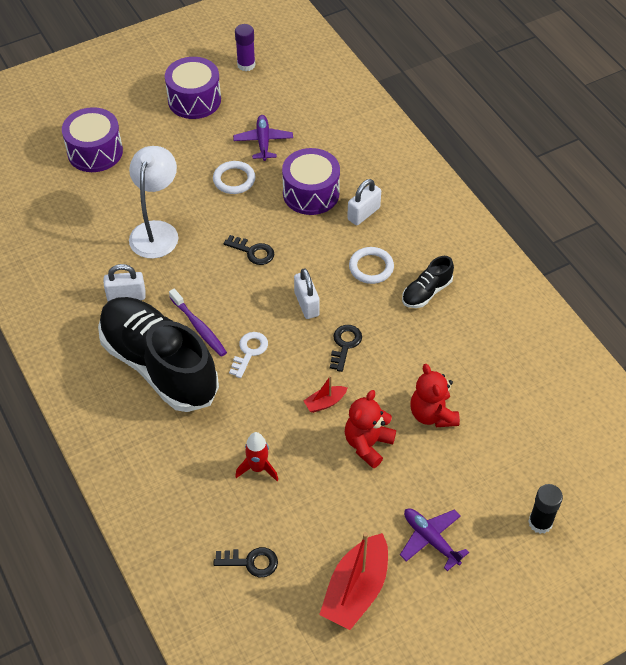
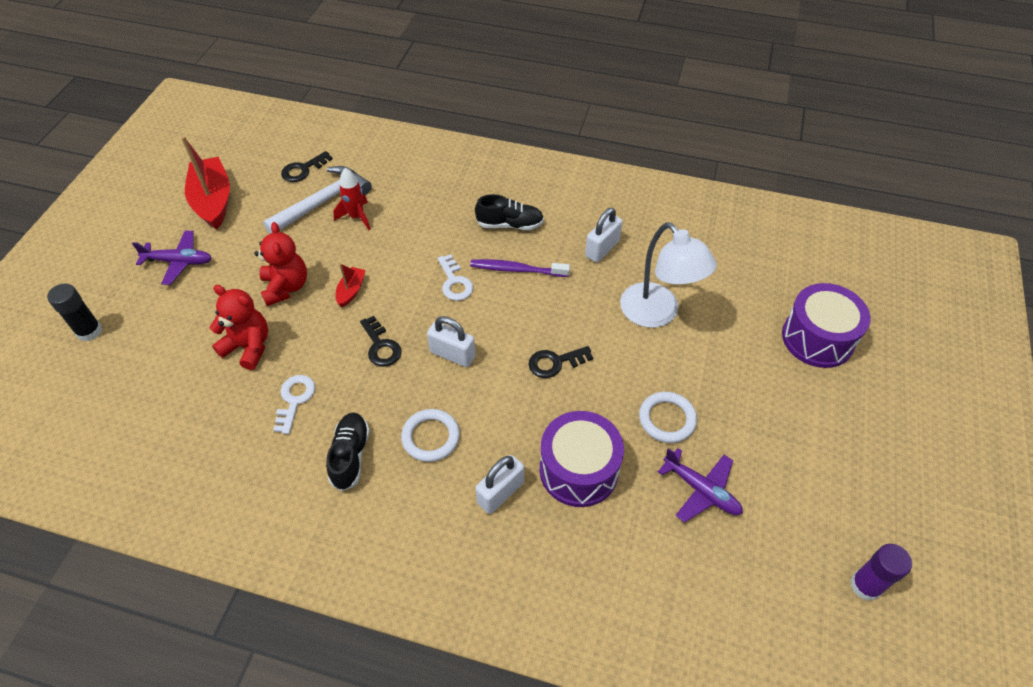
camera: 135 degrees right, 0 degrees up
black shoe [98,297,219,412] -> black shoe [475,194,544,230], size x0.43
purple drum [165,57,221,119] -> none
white padlock [347,179,381,225] -> white padlock turned 45 degrees clockwise [476,455,524,514]
none -> white hammer [263,166,372,234]
none -> white key [273,375,315,434]

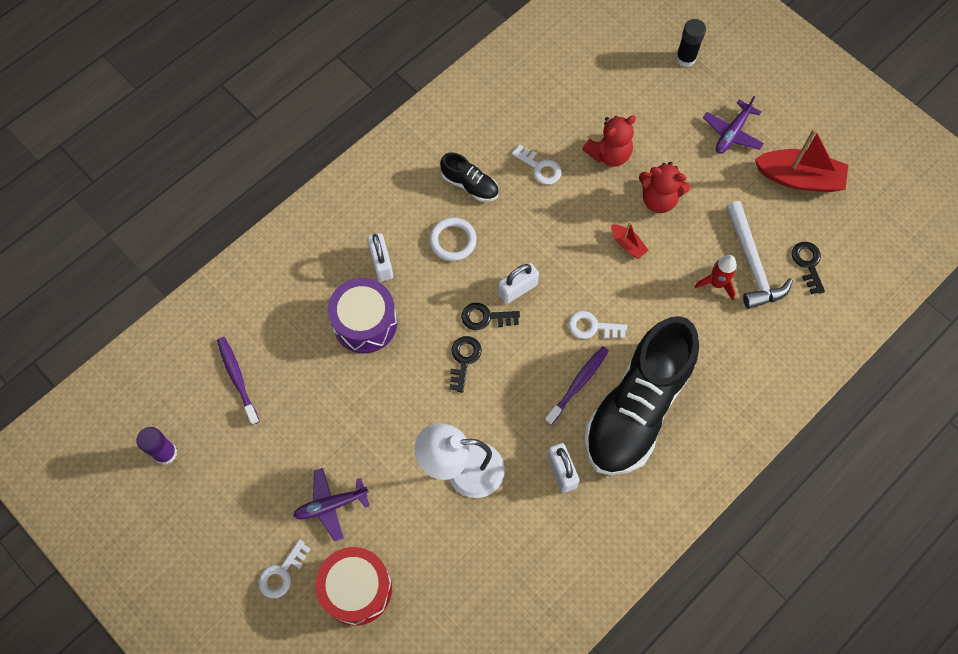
camera: 120 degrees right, 15 degrees up
black key [360,316,402,367] -> black key moved to [461,303,520,330]
black shoe [475,194,544,230] -> black shoe [584,316,699,475], size x2.34
white ring [639,392,697,443] -> none
purple plane [658,448,743,523] -> purple plane moved to [293,468,370,541]
purple drum [782,283,871,368] -> red drum [315,547,392,626]
none -> purple toothbrush [217,337,259,425]
none -> white key [258,539,311,598]

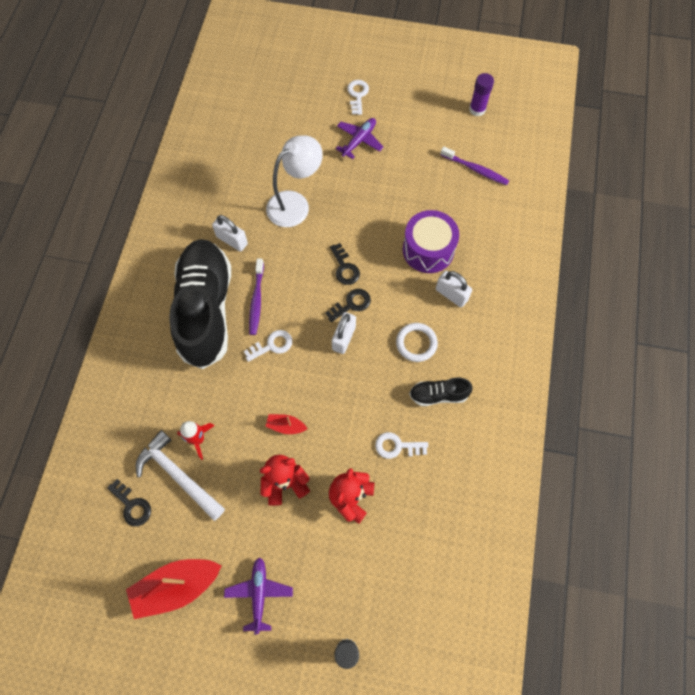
camera: 145 degrees right, 0 degrees up
red drum [315,547,392,626] -> none

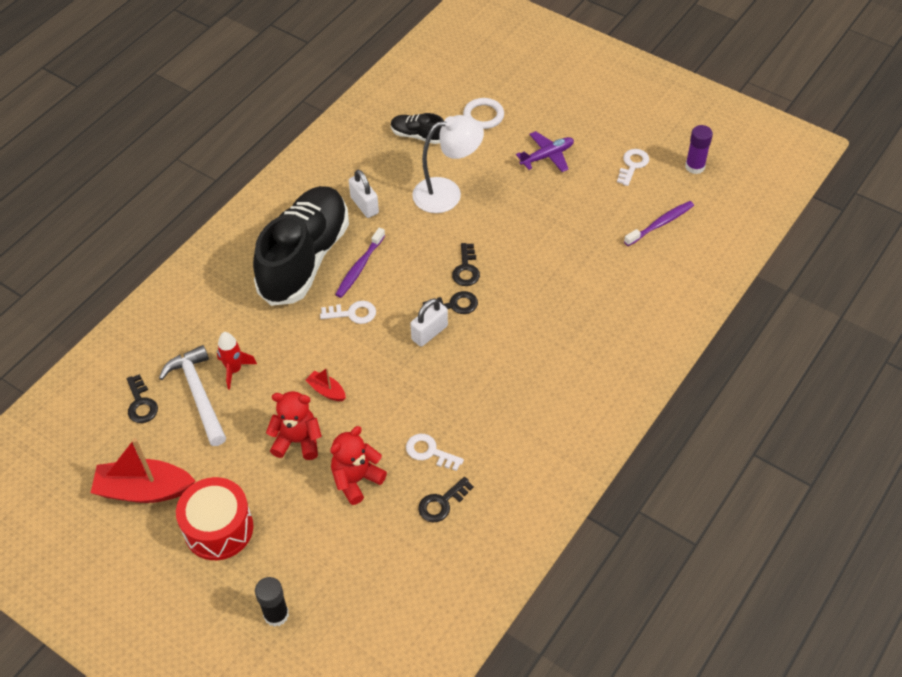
camera: 25 degrees right, 15 degrees down
purple plane [224,557,293,635] -> red drum [176,477,254,560]
white key [347,80,369,115] -> white key moved to [617,149,649,186]
white ring [396,323,438,362] -> white ring moved to [463,98,504,129]
purple drum [403,210,459,273] -> none
black shoe [409,377,473,406] -> black shoe moved to [391,113,444,144]
white padlock [436,271,472,307] -> none
purple toothbrush [440,146,509,186] -> purple toothbrush turned 90 degrees counterclockwise [624,201,694,246]
none -> black key [418,477,474,522]

